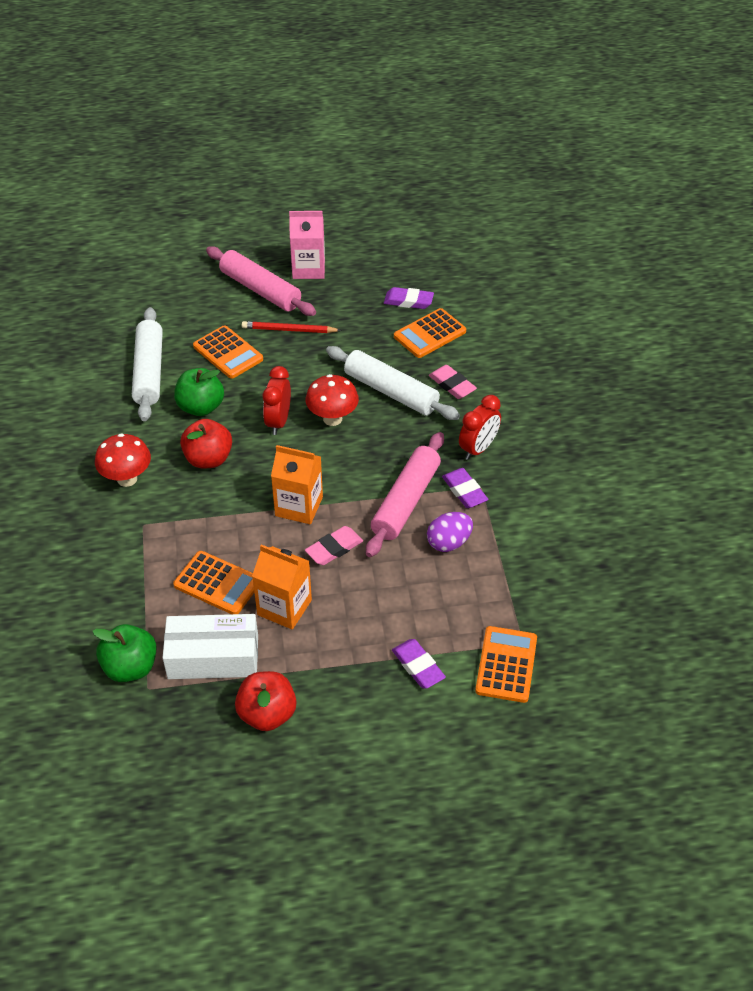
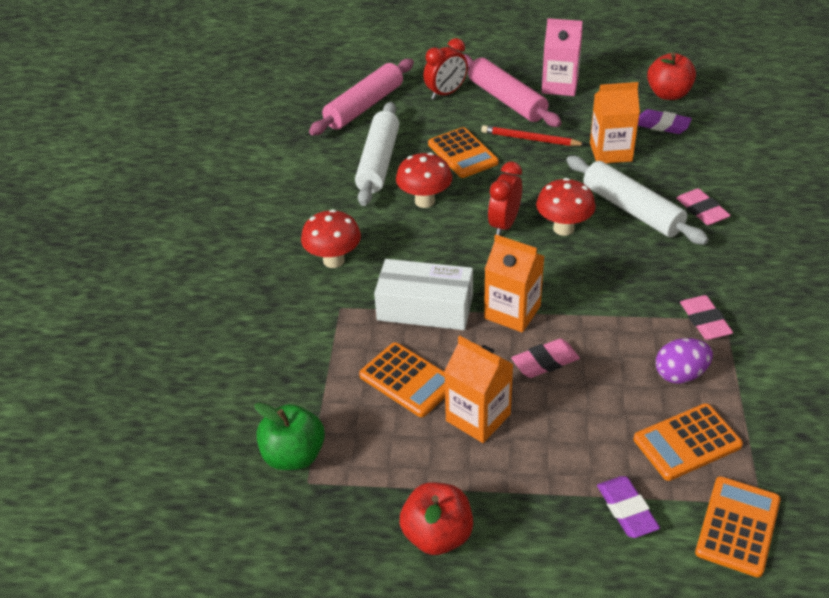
camera: 15 degrees right, 5 degrees down
white box [163,614,258,679] -> white box moved to [374,259,473,330]
green apple [174,368,224,416] -> red mushroom [396,152,452,208]
red apple [180,419,232,469] -> red apple moved to [647,52,696,100]
pink rolling pin [366,432,444,557] -> pink rolling pin moved to [309,59,414,135]
orange calculator [394,308,466,358] -> orange calculator moved to [634,403,743,481]
purple eraser [442,468,488,508] -> pink eraser [680,295,733,340]
red clock [459,395,501,460] -> red clock moved to [423,38,468,100]
none -> orange carton [590,82,640,163]

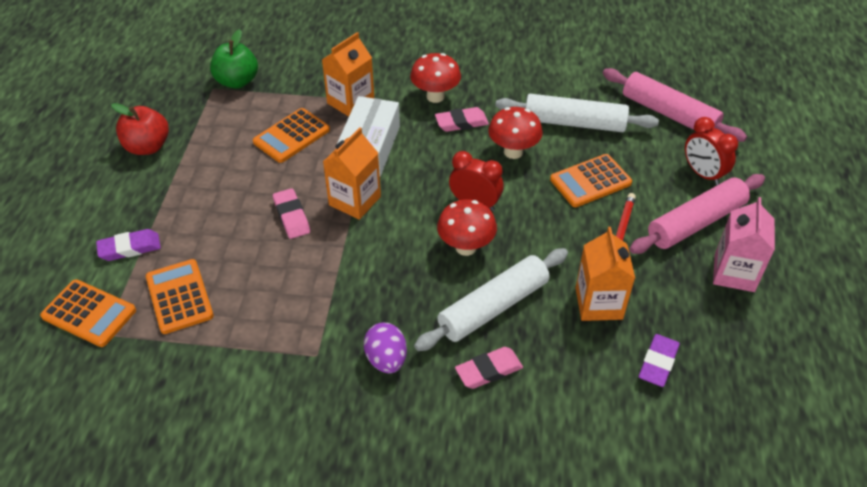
camera: 90 degrees right, 5 degrees up
orange carton [444,336,514,443] -> orange carton moved to [322,32,374,117]
red apple [647,52,696,100] -> none
purple egg [656,338,713,384] -> purple egg moved to [364,323,407,373]
pink eraser [680,295,733,340] -> pink eraser moved to [435,107,489,132]

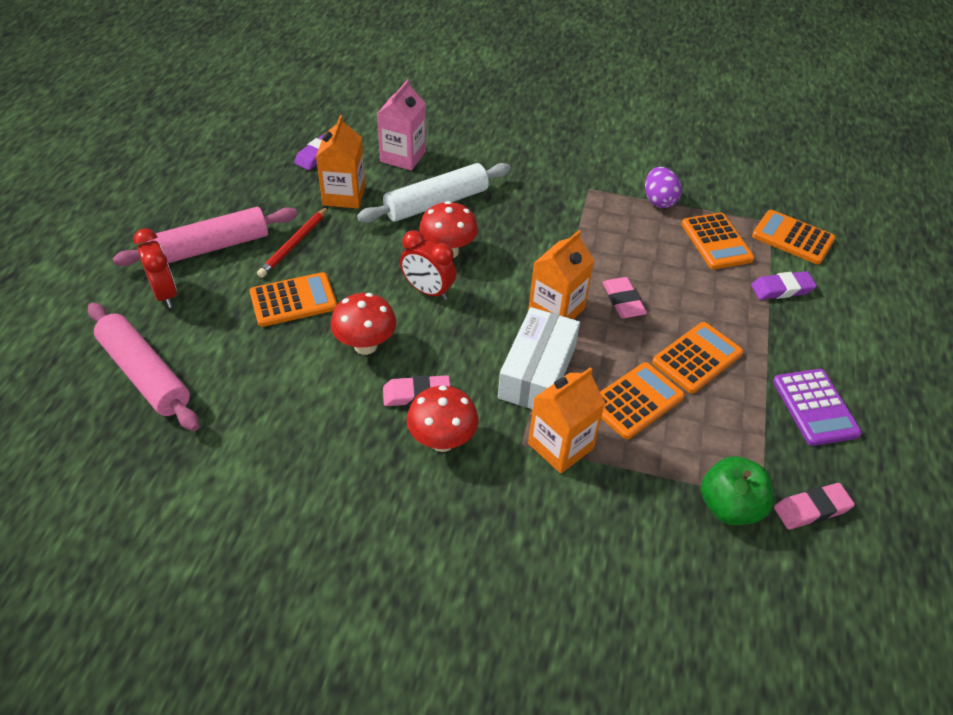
camera: 175 degrees left, 0 degrees up
red apple [111,103,169,155] -> purple calculator [773,369,862,446]
purple egg [364,323,407,373] -> purple egg moved to [645,167,682,208]
pink eraser [455,347,523,389] -> pink eraser moved to [774,483,855,530]
white rolling pin [495,94,659,132] -> none
pink carton [713,197,775,292] -> pink carton moved to [377,79,426,170]
none -> orange calculator [652,322,743,393]

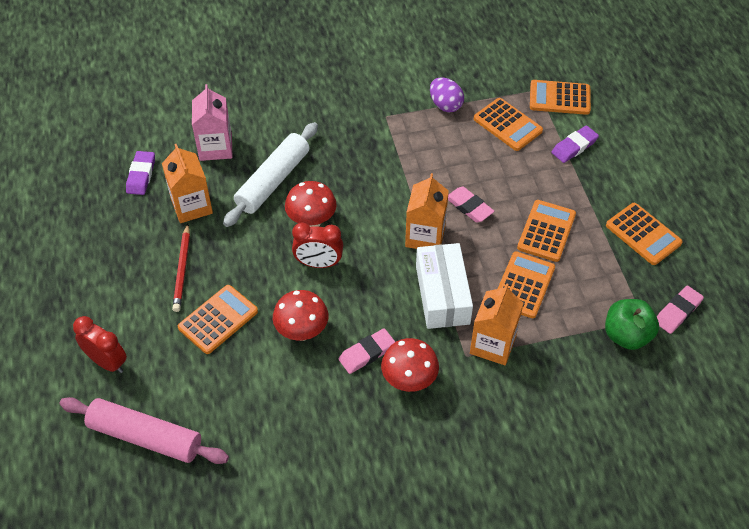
camera: 25 degrees left, 5 degrees up
pink rolling pin [113,207,298,266] -> none
purple calculator [773,369,862,446] -> orange calculator [606,203,683,265]

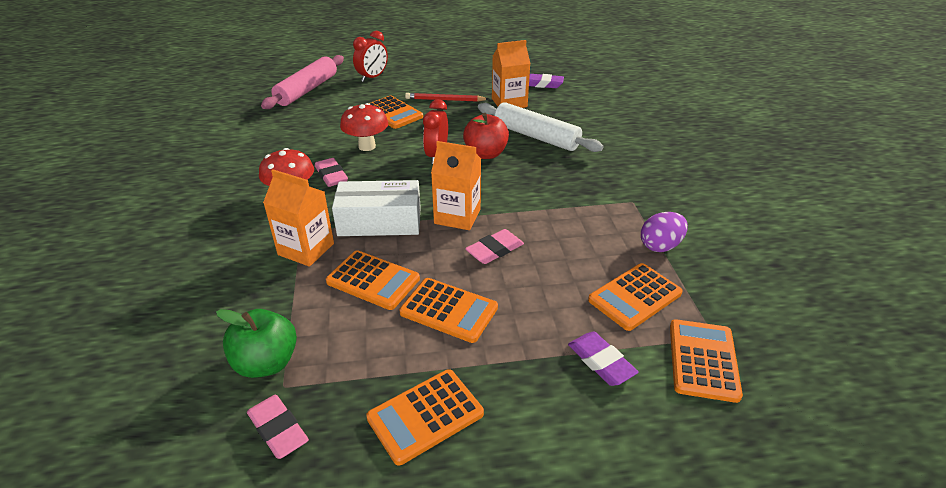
camera: 95 degrees right, 15 degrees down
pink carton [192,84,232,161] -> none
red mushroom [285,181,337,227] -> red apple [463,113,509,159]

